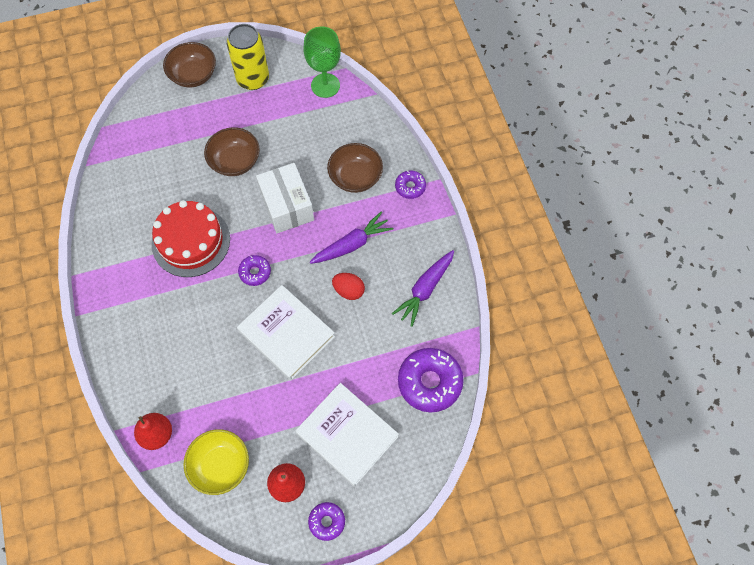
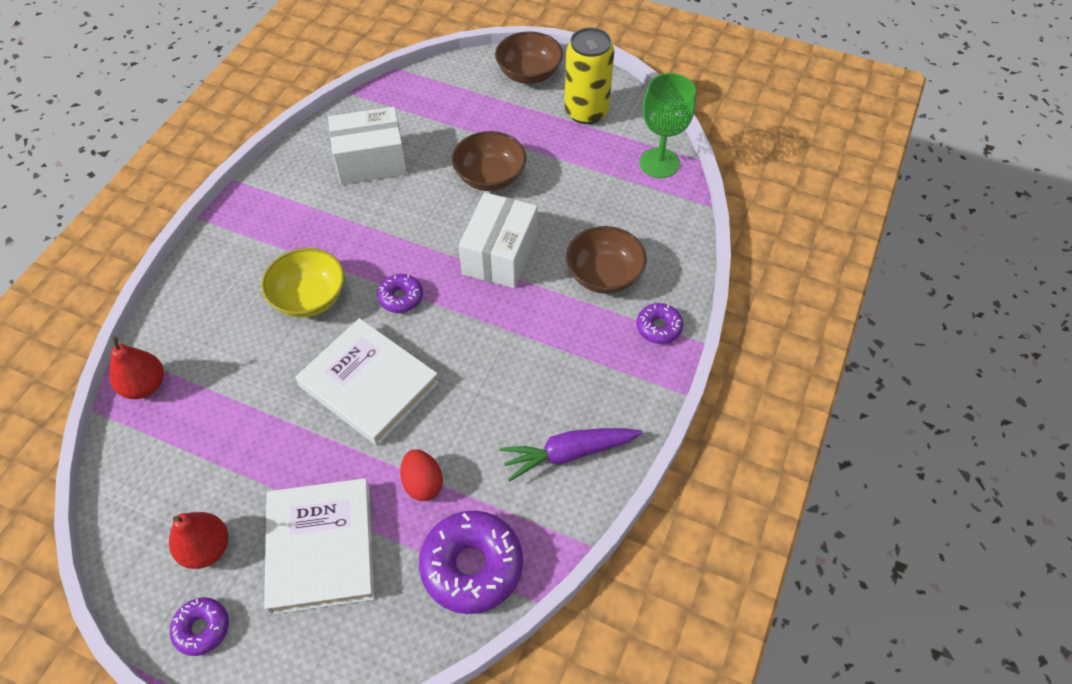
camera: 40 degrees right, 10 degrees down
red cake [151,200,230,277] -> none
yellow bowl [183,429,249,495] -> yellow bowl moved to [261,248,345,318]
white book [237,285,335,380] -> white book turned 45 degrees counterclockwise [296,318,439,446]
purple carrot [310,212,394,264] -> none
red egg [332,273,365,300] -> red egg moved to [400,449,443,501]
none -> white box [328,107,407,185]

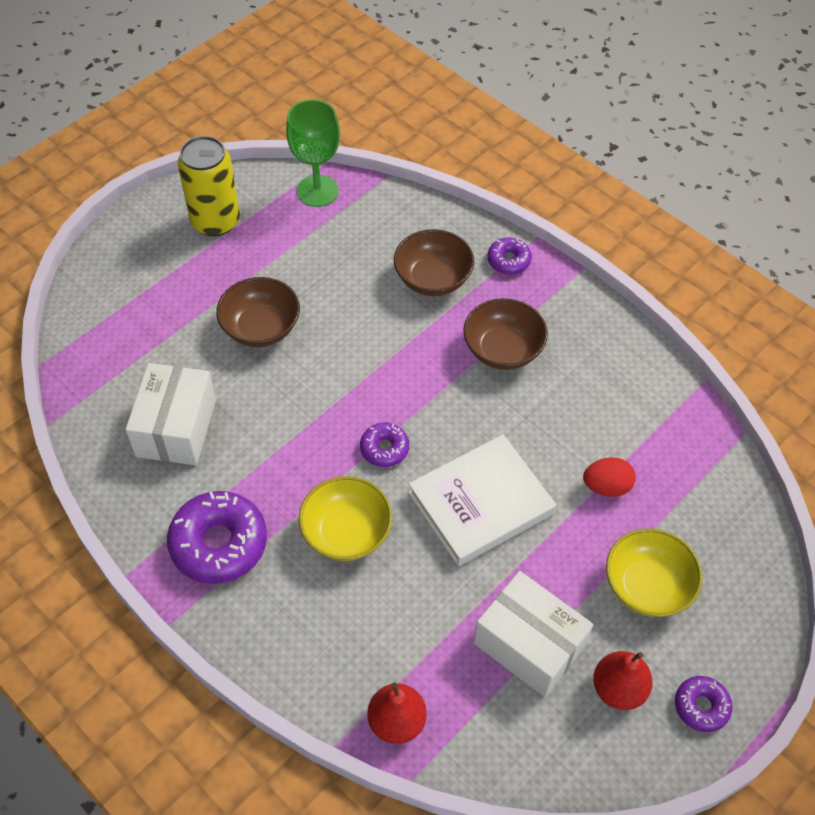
camera: 70 degrees left, 0 degrees up
white book [264,478,375,615] -> yellow bowl [606,528,703,617]
purple donut [419,510,523,614] -> purple donut moved to [167,491,267,584]
white box [459,192,538,288] -> white box moved to [474,571,593,698]
brown bowl [495,31,563,84] -> brown bowl moved to [463,298,548,370]
purple carrot [500,428,643,482] -> none

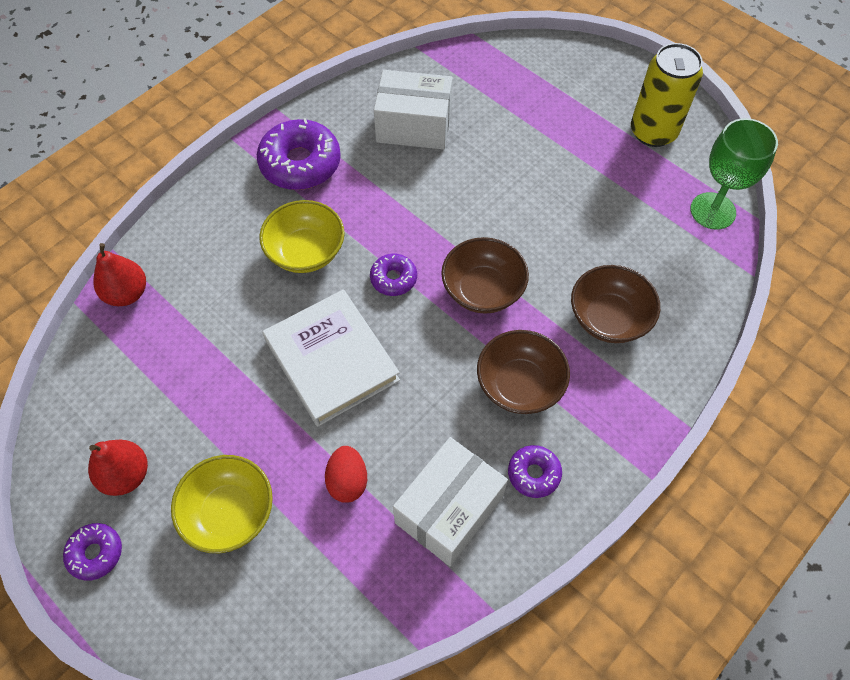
camera: 90 degrees right, 5 degrees up
brown bowl [216,277,300,347] -> brown bowl moved to [441,237,529,314]
white box [474,571,593,698] -> white box moved to [393,437,508,566]
purple donut [487,237,532,275] -> purple donut moved to [508,445,562,498]

